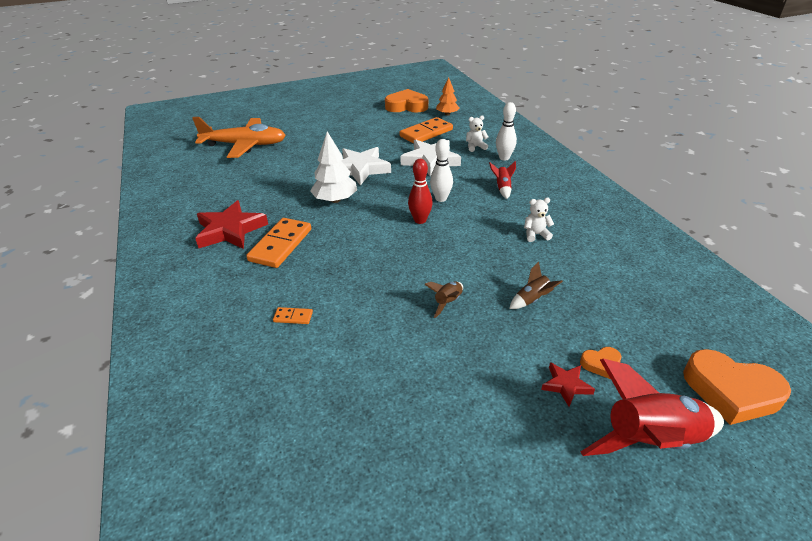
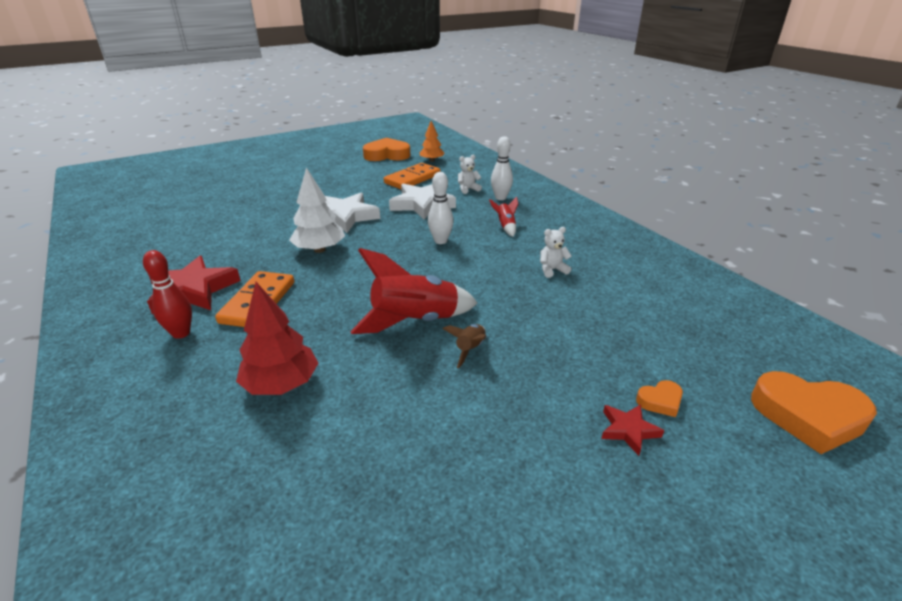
camera: 10 degrees left, 5 degrees down
orange plane [192,117,286,158] -> none
orange domino [273,307,313,324] -> red tree [236,282,318,395]
red bowling pin [408,159,433,224] -> red bowling pin moved to [143,250,192,339]
brown rocket [509,262,563,309] -> none
red rocket [581,359,724,456] -> red rocket moved to [350,248,477,334]

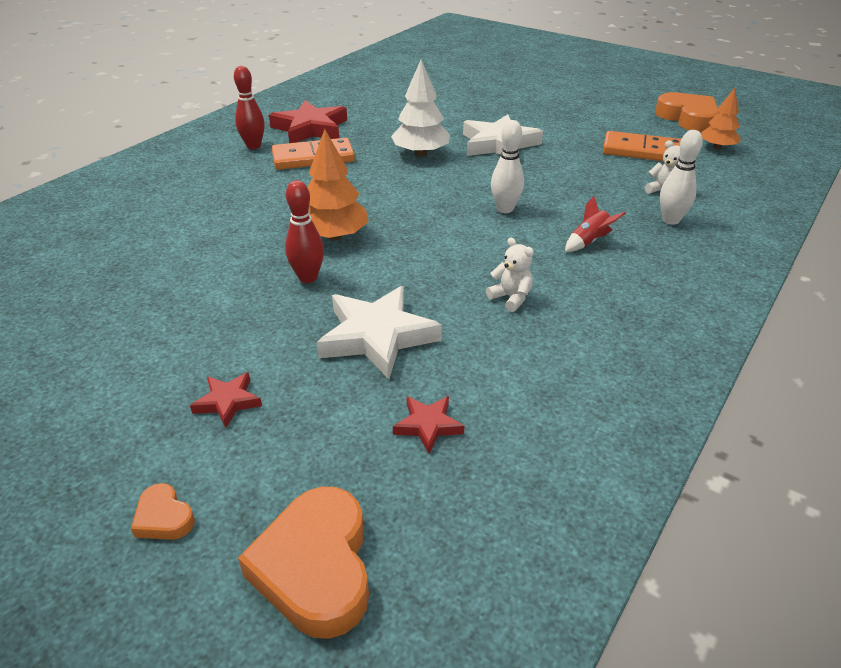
camera: 65 degrees right, 5 degrees up
red tree [236,282,318,395] -> none
red rocket [350,248,477,334] -> orange tree [307,129,369,240]
white star [389,184,456,220] -> white star moved to [317,286,442,379]
brown rocket [443,324,487,368] -> red bowling pin [285,180,324,283]
orange heart [636,380,683,417] -> orange heart moved to [131,483,195,540]
none -> red star [393,396,464,453]

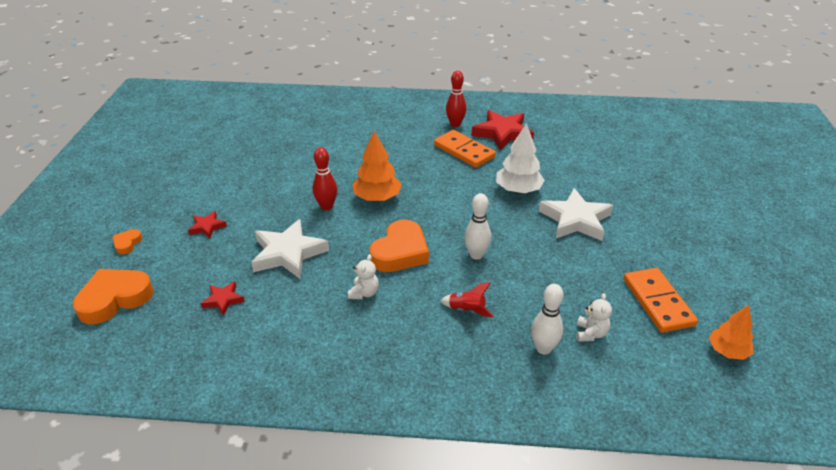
camera: 60 degrees right, 0 degrees up
orange heart [655,92,719,132] -> orange heart moved to [370,220,429,272]

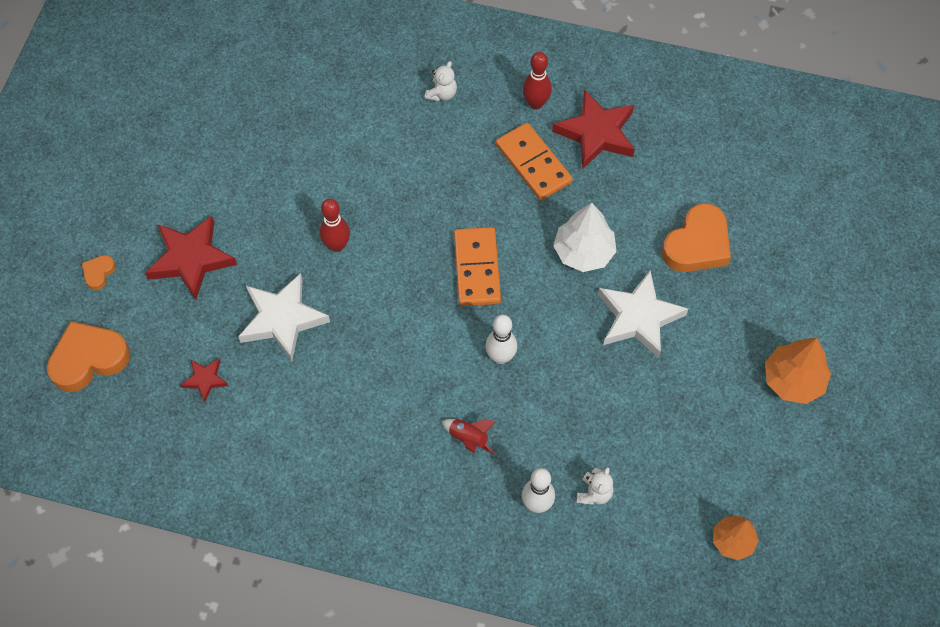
camera: 10 degrees right, 25 degrees up
red star [188,211,227,238] -> red star [145,216,237,300], size x2.00
white teddy bear [348,254,379,300] -> white teddy bear moved to [425,61,457,101]
orange tree [353,131,402,201] -> orange tree moved to [765,338,831,404]
orange heart [370,220,429,272] -> orange heart moved to [662,203,731,272]
orange domino [624,268,698,333] -> orange domino moved to [454,227,501,306]

